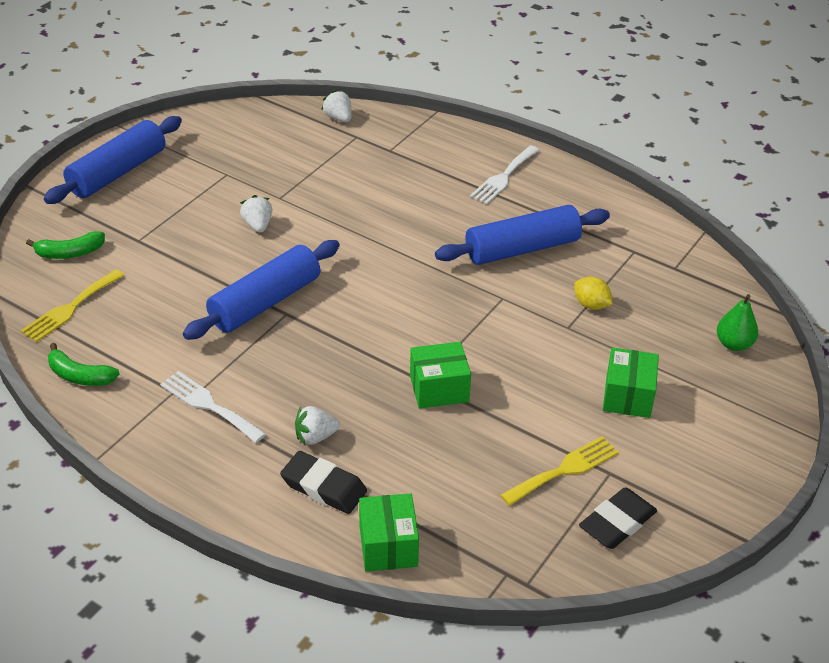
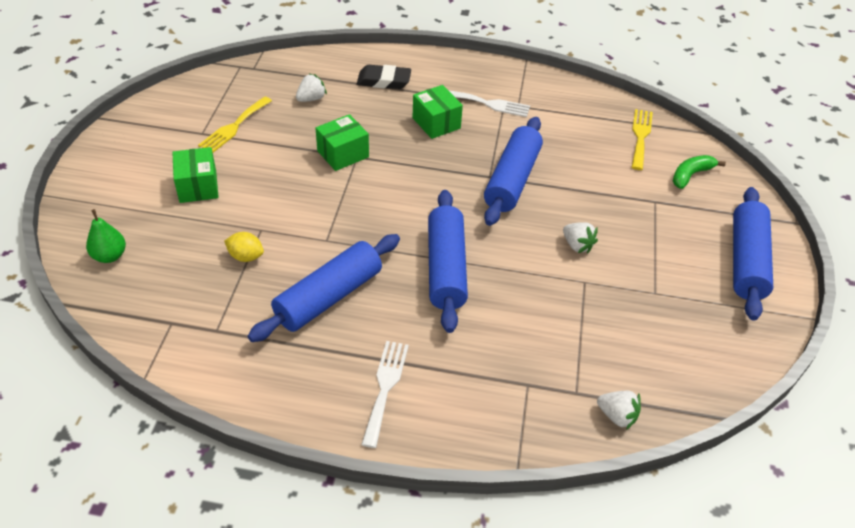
camera: 155 degrees right, 5 degrees up
green banana [48,343,120,386] -> none
white strawberry [295,406,340,445] -> white strawberry moved to [296,73,327,102]
green box [359,493,419,572] -> green box moved to [412,85,463,139]
black eraser [579,488,657,549] -> none
none -> blue rolling pin [428,190,468,333]

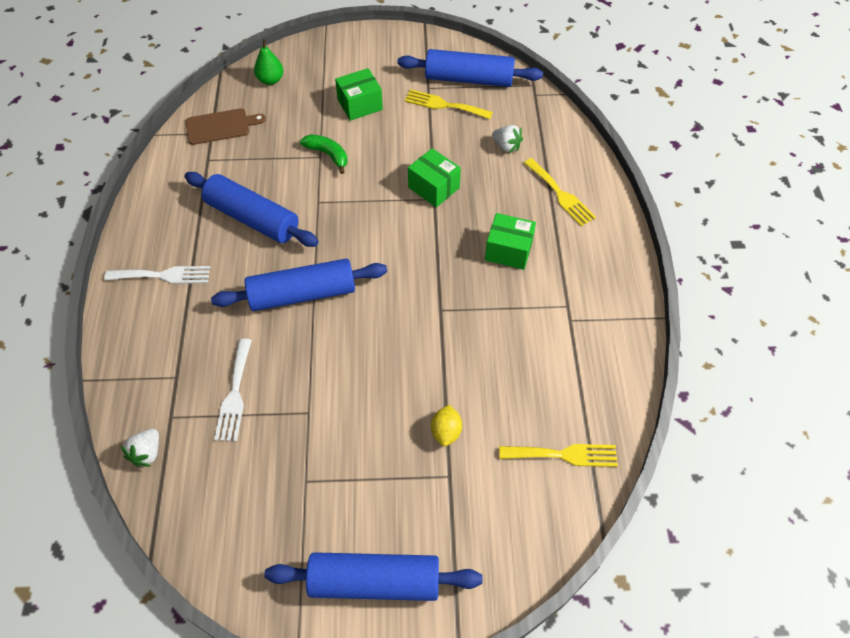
camera: 80 degrees right, 10 degrees up
yellow lemon [224,232,264,262] -> yellow lemon moved to [431,405,462,446]
black eraser [357,65,411,89] -> yellow fork [524,158,596,227]
green box [412,85,463,139] -> green box turned 60 degrees clockwise [485,213,536,270]
white fork [448,90,530,117] -> white fork moved to [214,339,252,442]
blue rolling pin [484,117,543,226] -> blue rolling pin moved to [397,49,543,87]
white strawberry [563,222,598,253] -> none
green banana [673,155,726,189] -> green banana moved to [300,134,347,174]
none -> brown cutting board [186,108,266,145]

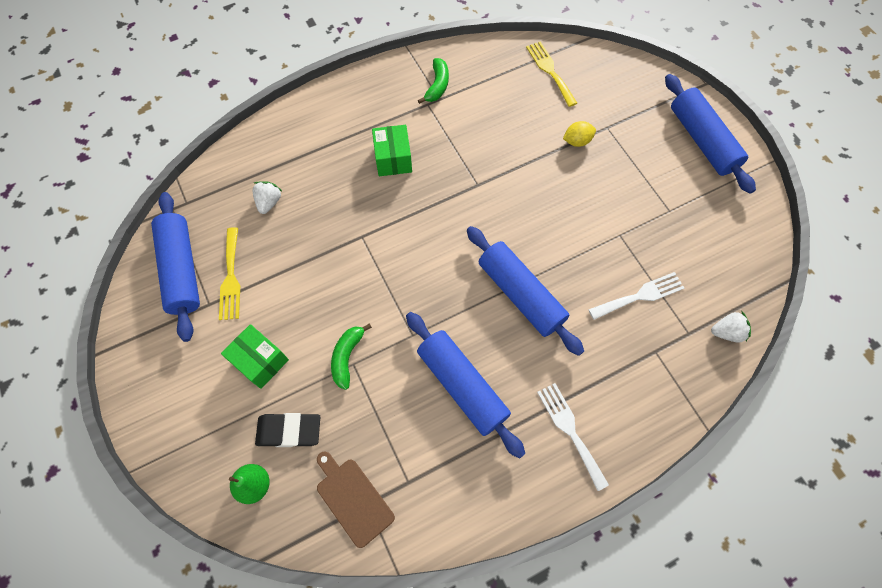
camera: 115 degrees left, 10 degrees up
blue rolling pin [184,172,319,247] -> blue rolling pin turned 45 degrees counterclockwise [406,312,525,459]
green box [408,148,461,207] -> none
yellow fork [524,158,596,227] -> none
none -> black eraser [255,413,320,447]
none -> green banana [418,58,449,104]

